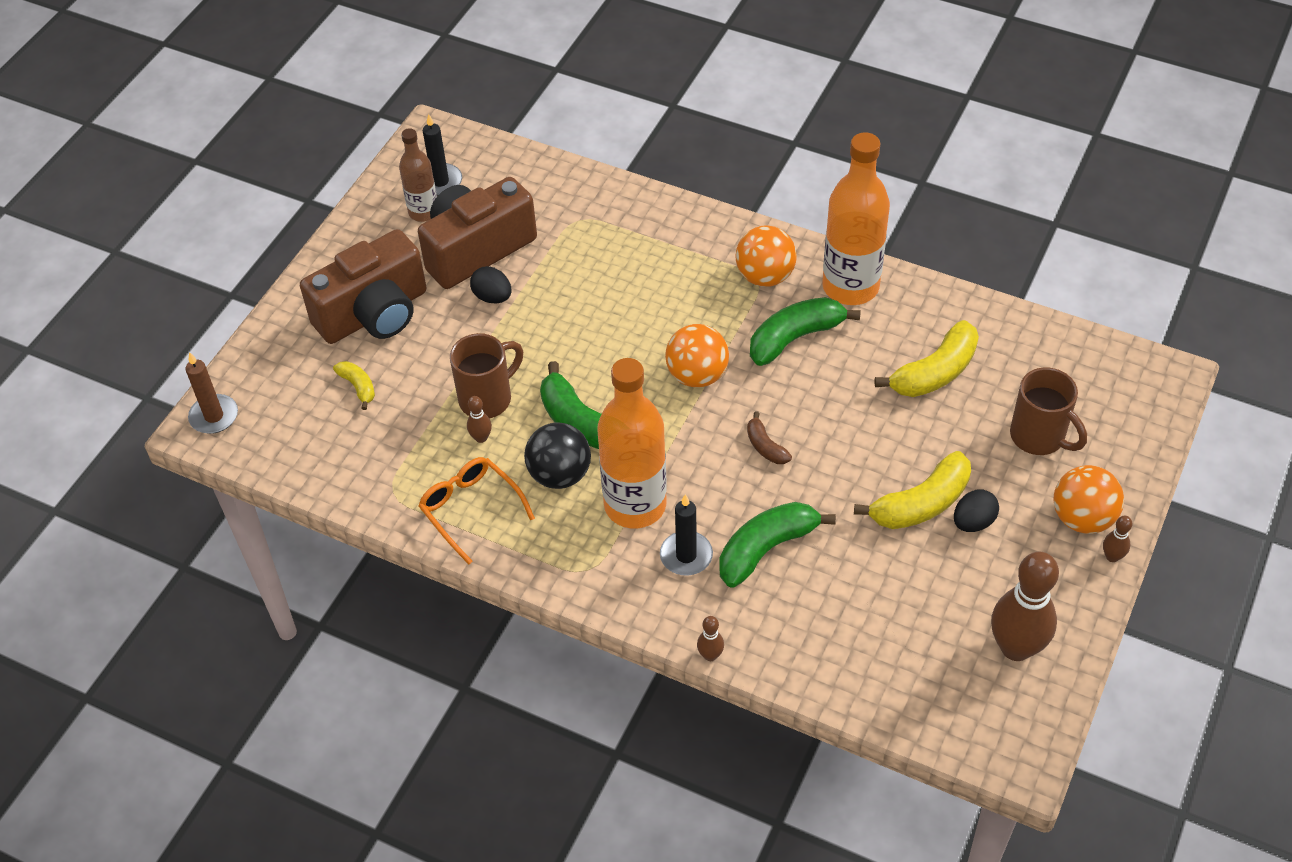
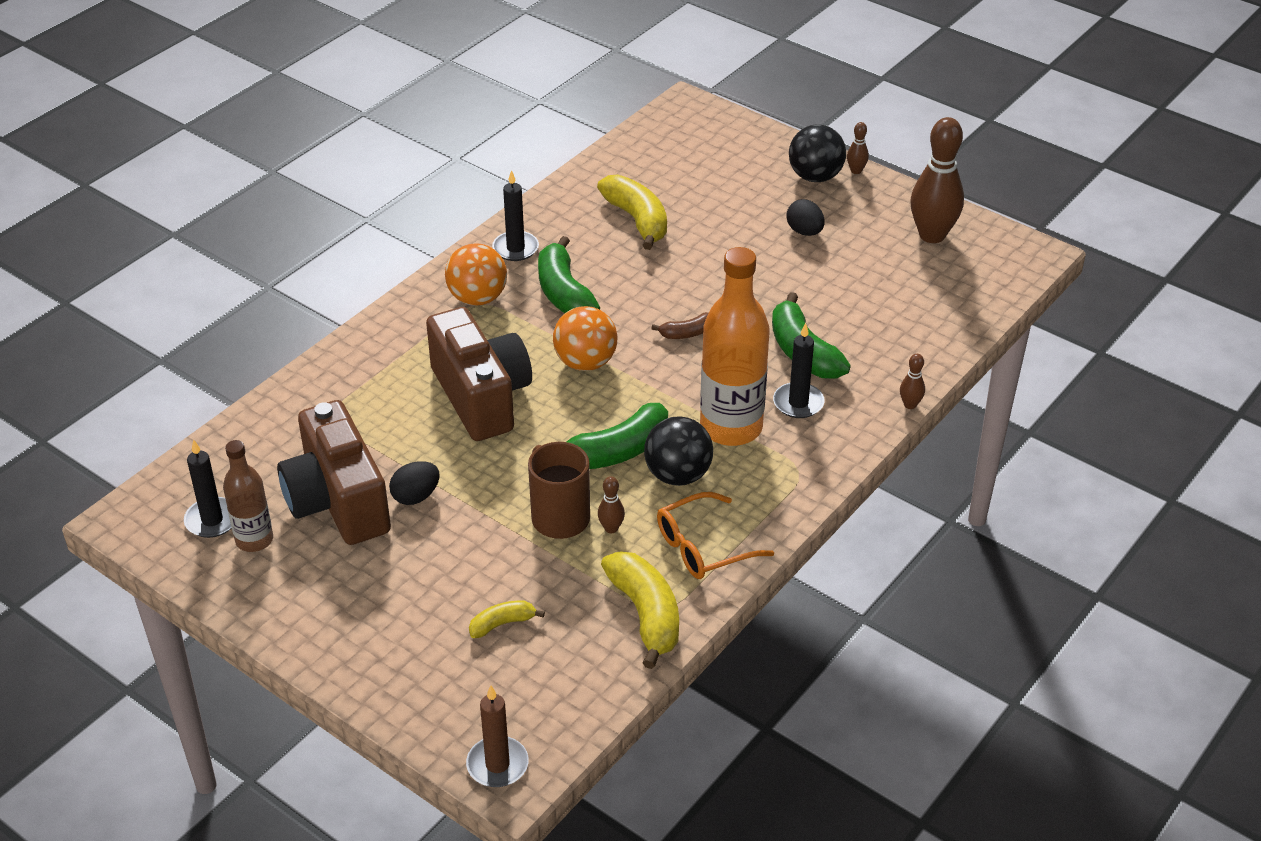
camera: 80 degrees left, 10 degrees down
brown camera [300,229,427,344] -> brown camera moved to [426,307,532,441]
orange bottle [822,132,890,305] -> black candle [492,170,539,261]
yellow banana [854,451,971,529] -> yellow banana moved to [601,551,679,669]
brown mug [1010,367,1087,455] -> none
orange ball [1053,465,1124,534] -> black ball [789,125,846,182]

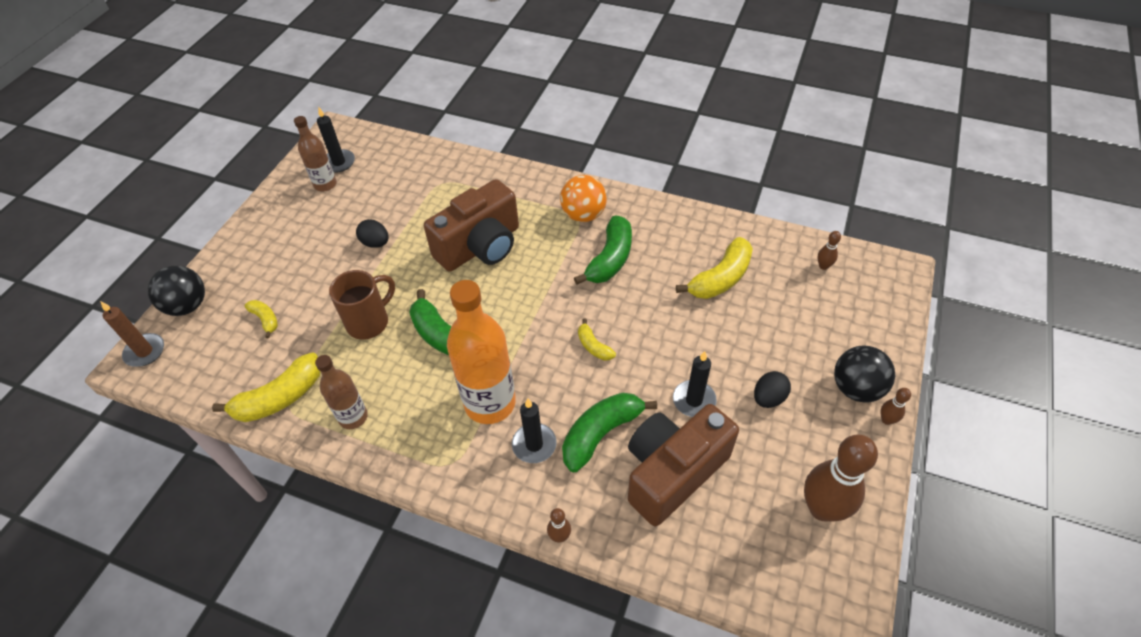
camera: 75 degrees right, 10 degrees up
brown camera [277,400,391,545] -> brown camera moved to [628,404,739,526]
black candle [492,170,539,261] -> black candle moved to [673,351,717,417]
green banana [538,236,600,313] -> green banana turned 150 degrees clockwise [574,216,632,285]
orange ball [553,306,617,371] -> none
brown bowling pin [598,476,625,533] -> brown bowling pin moved to [817,231,841,270]
black ball [644,416,713,486] -> black ball moved to [147,265,205,316]
brown banana [651,312,709,339] -> yellow banana [578,319,616,361]
orange glasses [657,492,774,579] -> brown bottle [315,355,368,429]

